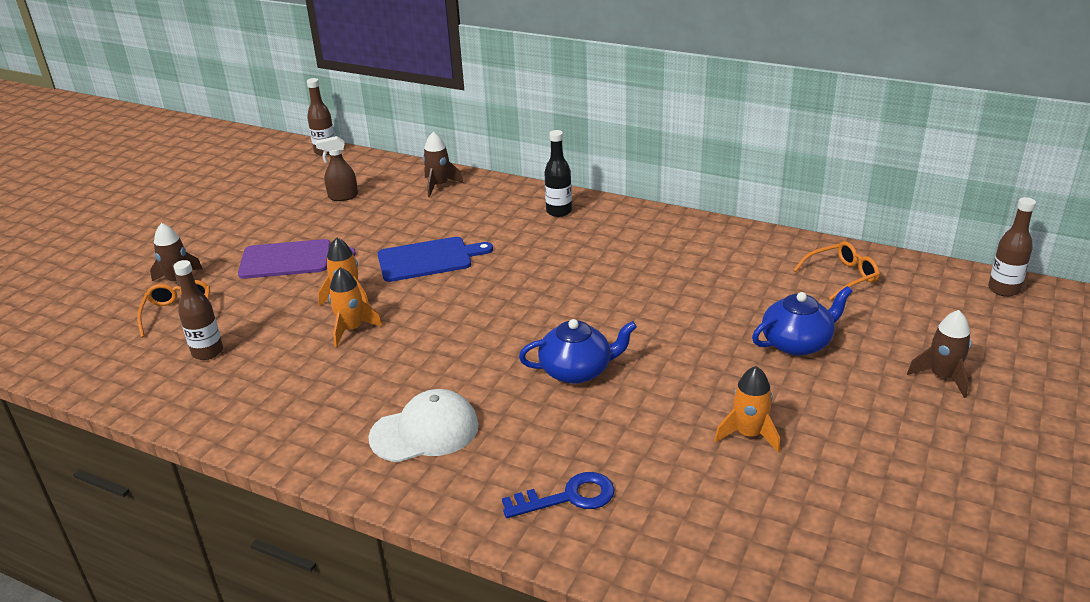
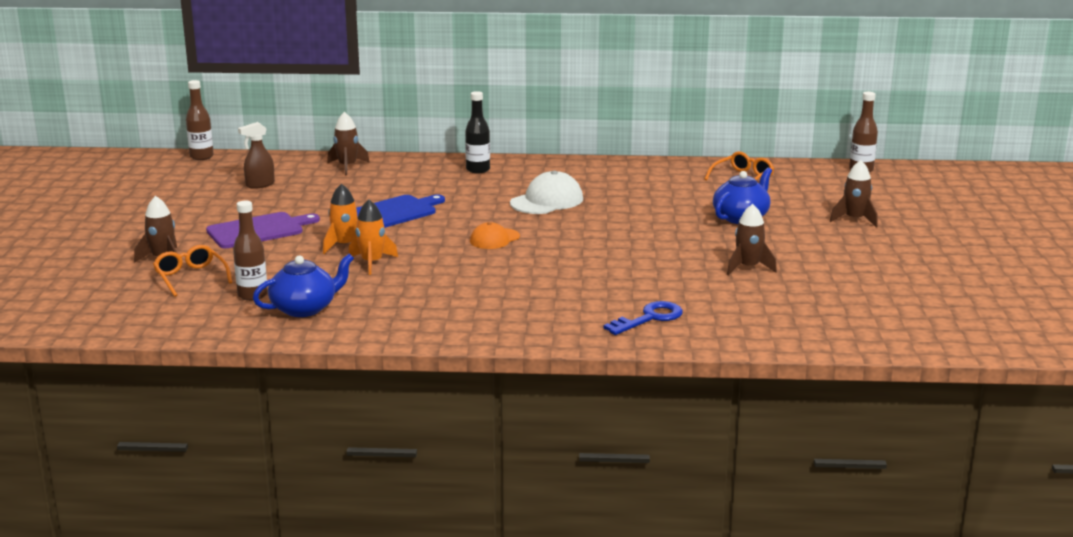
camera: 25 degrees left, 10 degrees down
white cap [368,389,479,462] -> white cap moved to [510,171,583,214]
blue teapot [519,319,637,384] -> blue teapot moved to [253,254,354,317]
orange rocket [714,366,780,453] -> brown rocket [727,204,777,275]
none -> orange cap [470,222,520,249]

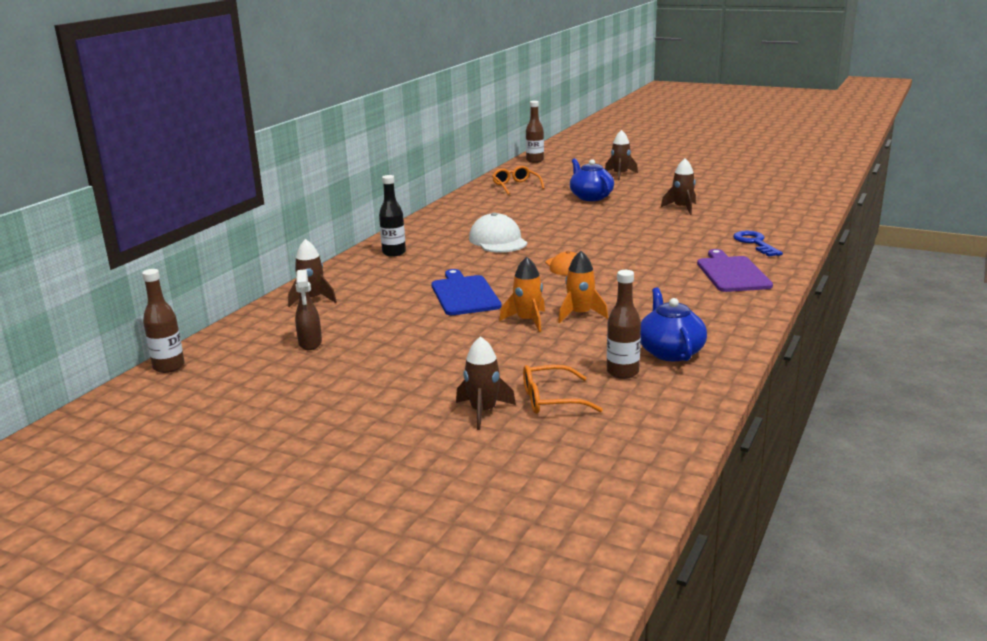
camera: 65 degrees left, 0 degrees up
purple cutting board [206,212,320,248] -> purple cutting board moved to [697,249,773,292]

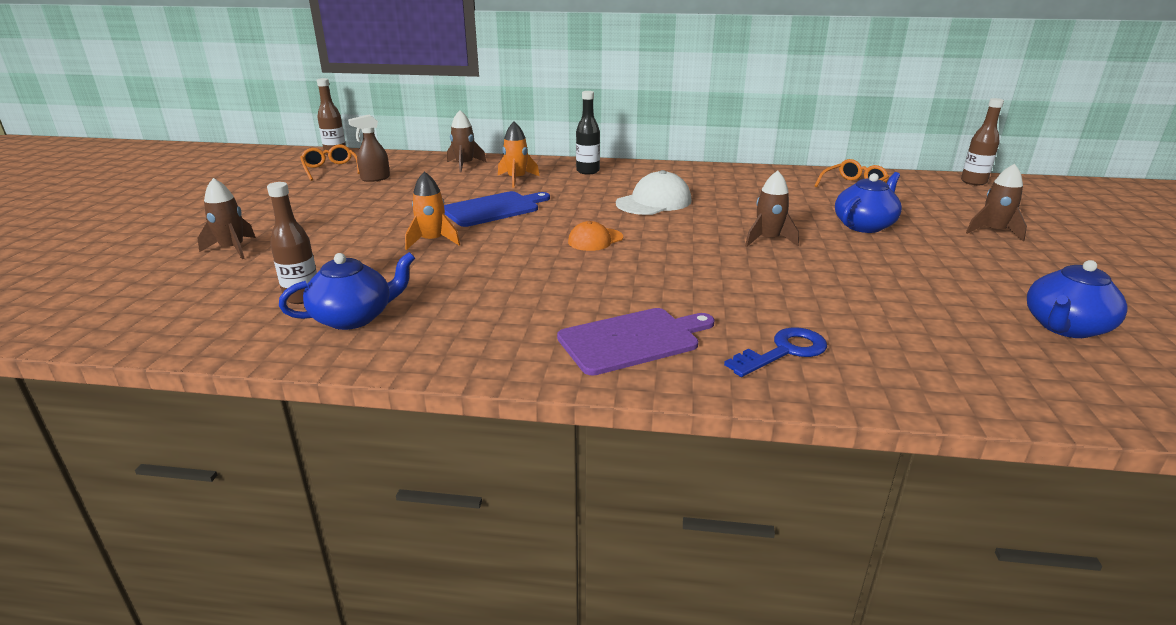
camera: 70 degrees right, 5 degrees up
orange glasses [523,365,603,414] -> orange glasses moved to [300,145,360,181]
orange rocket [558,251,608,323] -> orange rocket moved to [498,122,539,188]
brown rocket [661,158,696,215] -> brown rocket moved to [745,171,799,247]
none -> blue teapot [1027,260,1127,338]

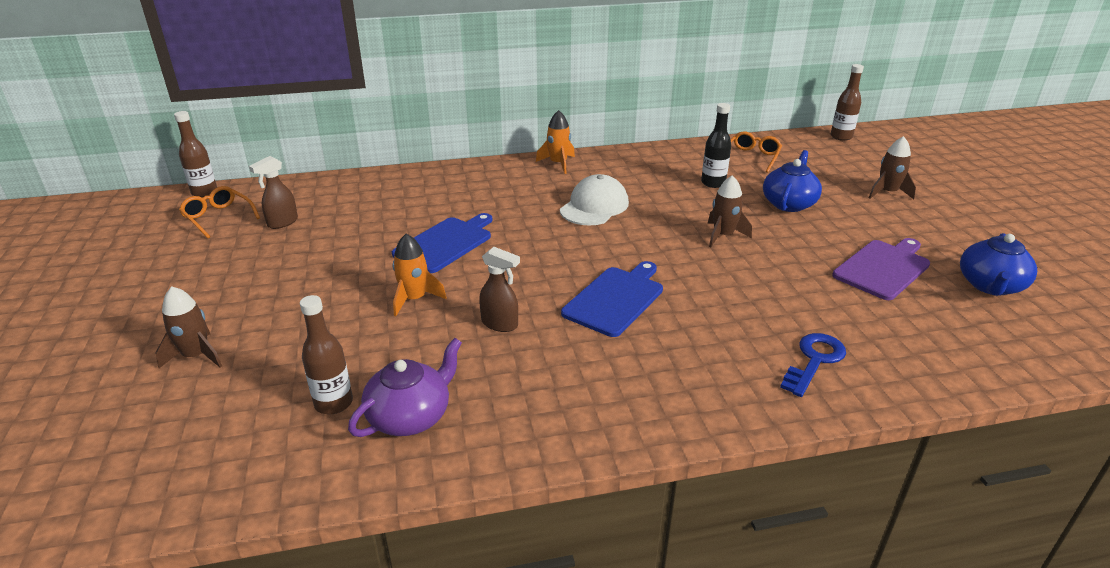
camera: 20 degrees left, 5 degrees up
blue teapot [279,252,415,330] -> purple teapot [348,338,462,437]
brown rocket [447,110,486,173] -> none
orange rocket [498,122,539,188] -> orange rocket moved to [536,110,575,174]
purple cutting board [557,308,714,376] -> purple cutting board moved to [832,238,930,300]
orange cap [568,221,623,251] -> none
black bottle [576,91,600,175] -> black bottle moved to [701,103,731,188]
none -> brown spray bottle [479,247,520,332]
none -> blue cutting board [561,261,663,337]

